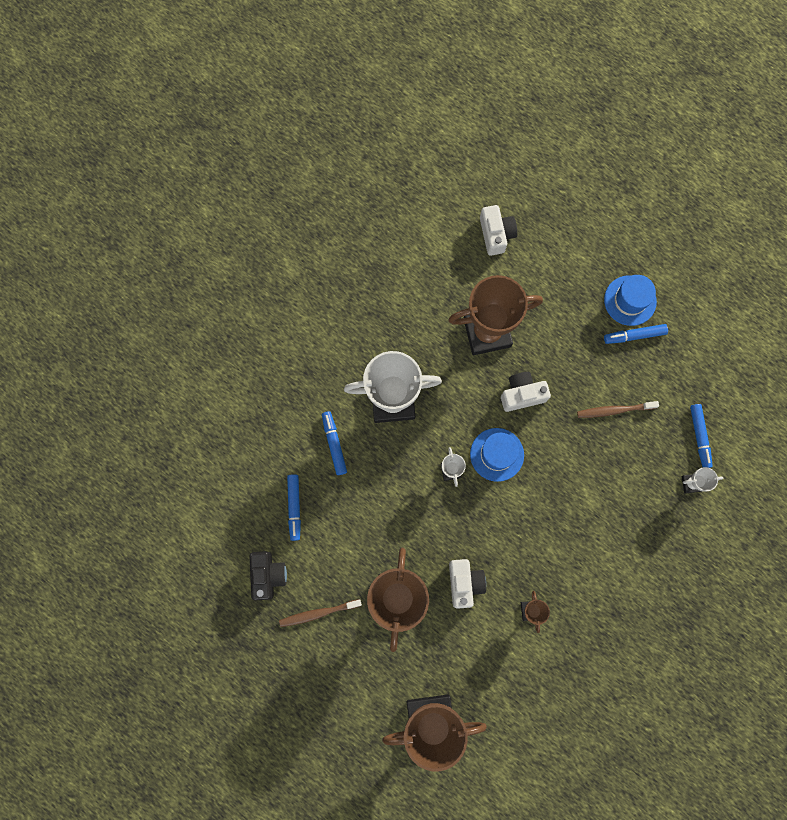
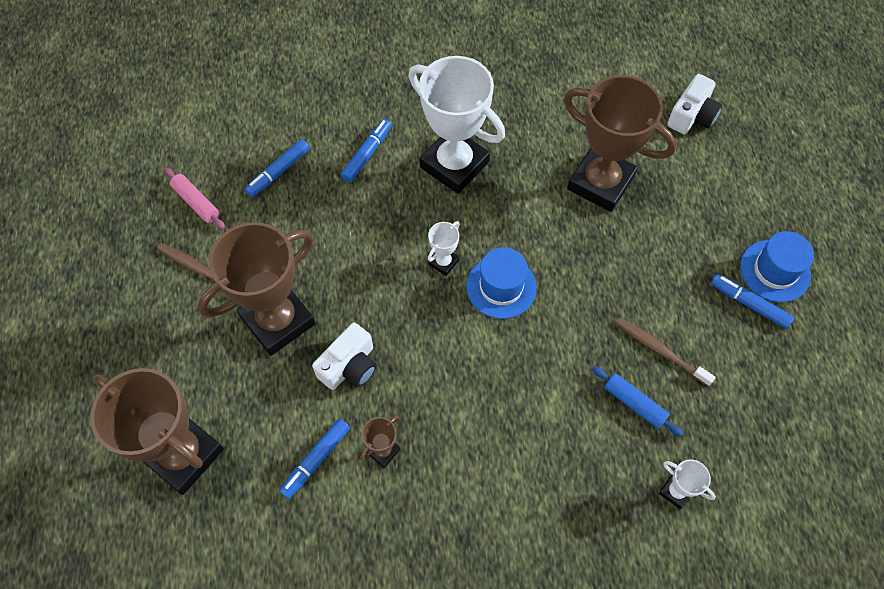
camera: 45 degrees right, 15 degrees down
black camera [249,551,287,601] -> pink rolling pin [164,168,225,230]
white camera [501,372,551,412] -> none
blue marker [690,404,713,468] -> blue marker moved to [279,419,350,499]
none -> blue rolling pin [592,366,683,437]

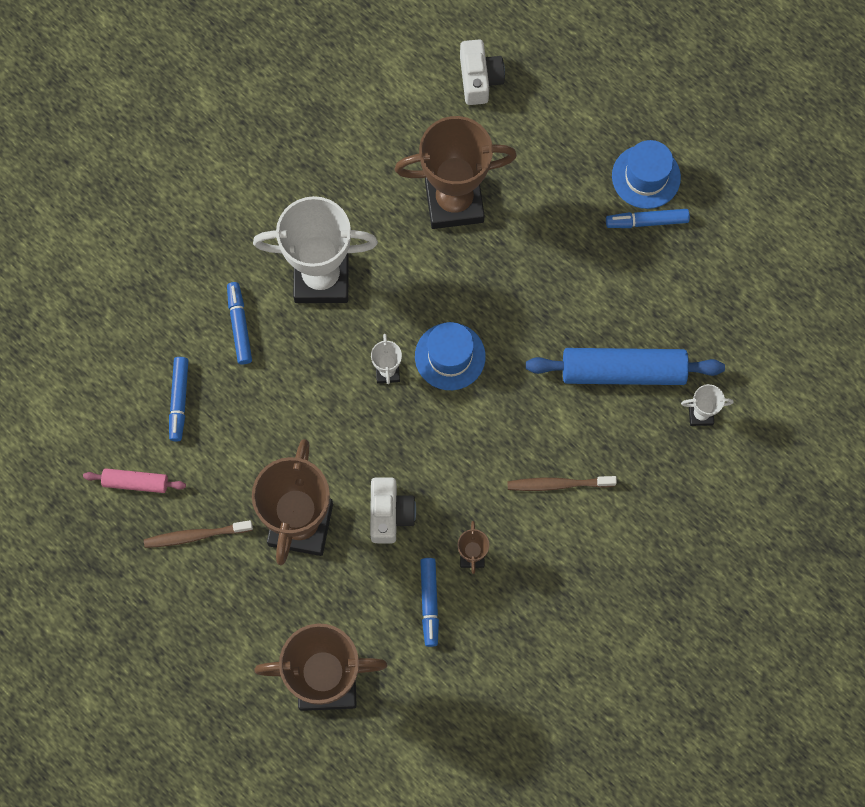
camera: 40 degrees left, 10 degrees up
blue rolling pin [592,366,683,437] -> blue rolling pin [526,348,725,385], size x1.94
brown toothbrush [615,318,716,386] -> brown toothbrush moved to [507,476,617,491]

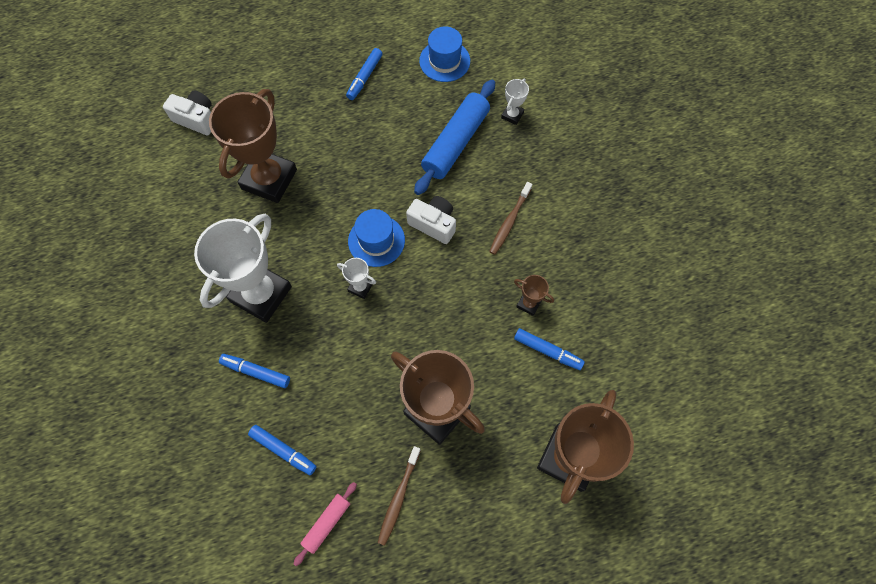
camera: 60 degrees left, 5 degrees down
white camera [370,477,416,543] -> white camera moved to [406,196,456,244]
blue hat [612,140,681,209] -> blue hat moved to [419,26,470,82]

